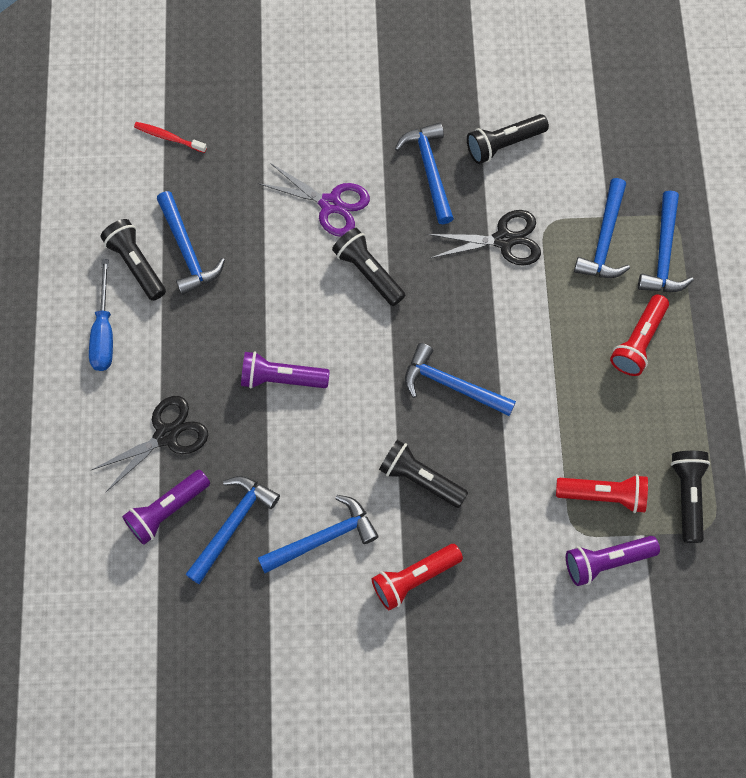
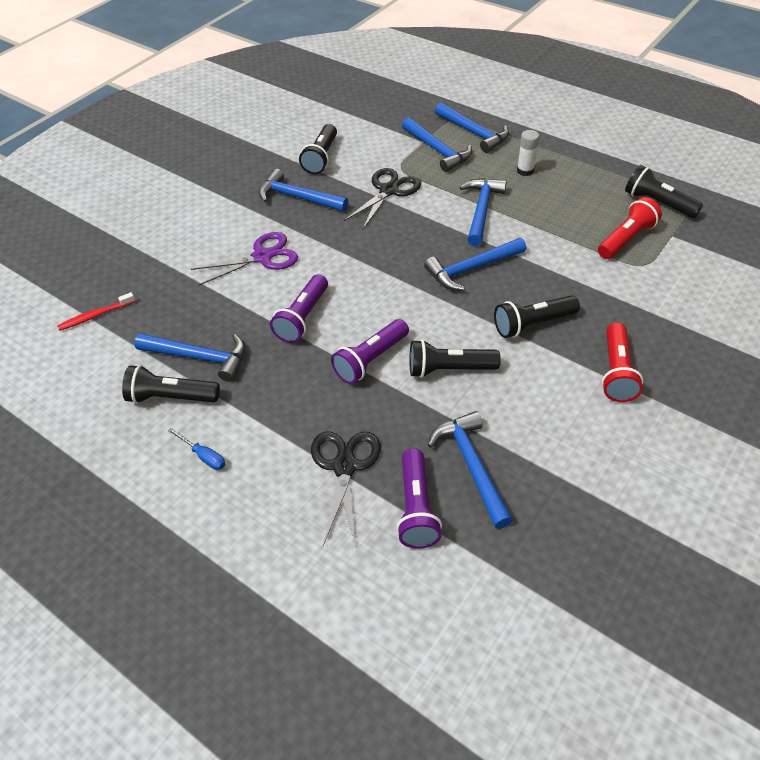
camera: 50 degrees left, 20 degrees down
blue screwdriver [89,259,113,371] -> blue screwdriver [167,428,225,470], size x0.57
blue hammer [258,495,379,573] -> blue hammer moved to [460,178,507,247]
black flashlight [332,228,405,306] -> black flashlight moved to [410,339,501,378]
purple flashlight [566,536,660,586] -> purple flashlight moved to [270,274,328,343]
red flashlight [610,294,669,376] -> white glue stick [517,130,539,176]

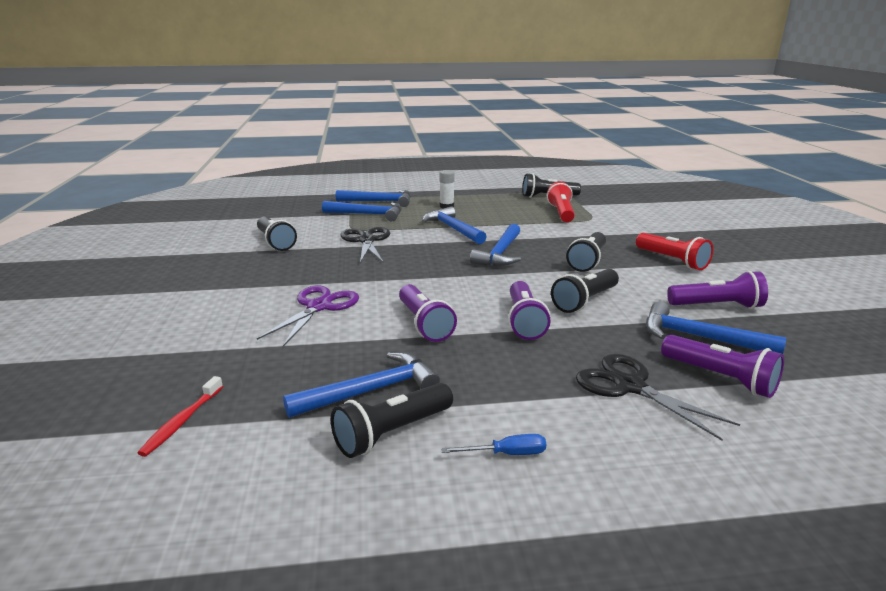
camera: 45 degrees left, 25 degrees down
blue hammer [259,169,348,212] -> none
none -> purple flashlight [667,271,768,309]

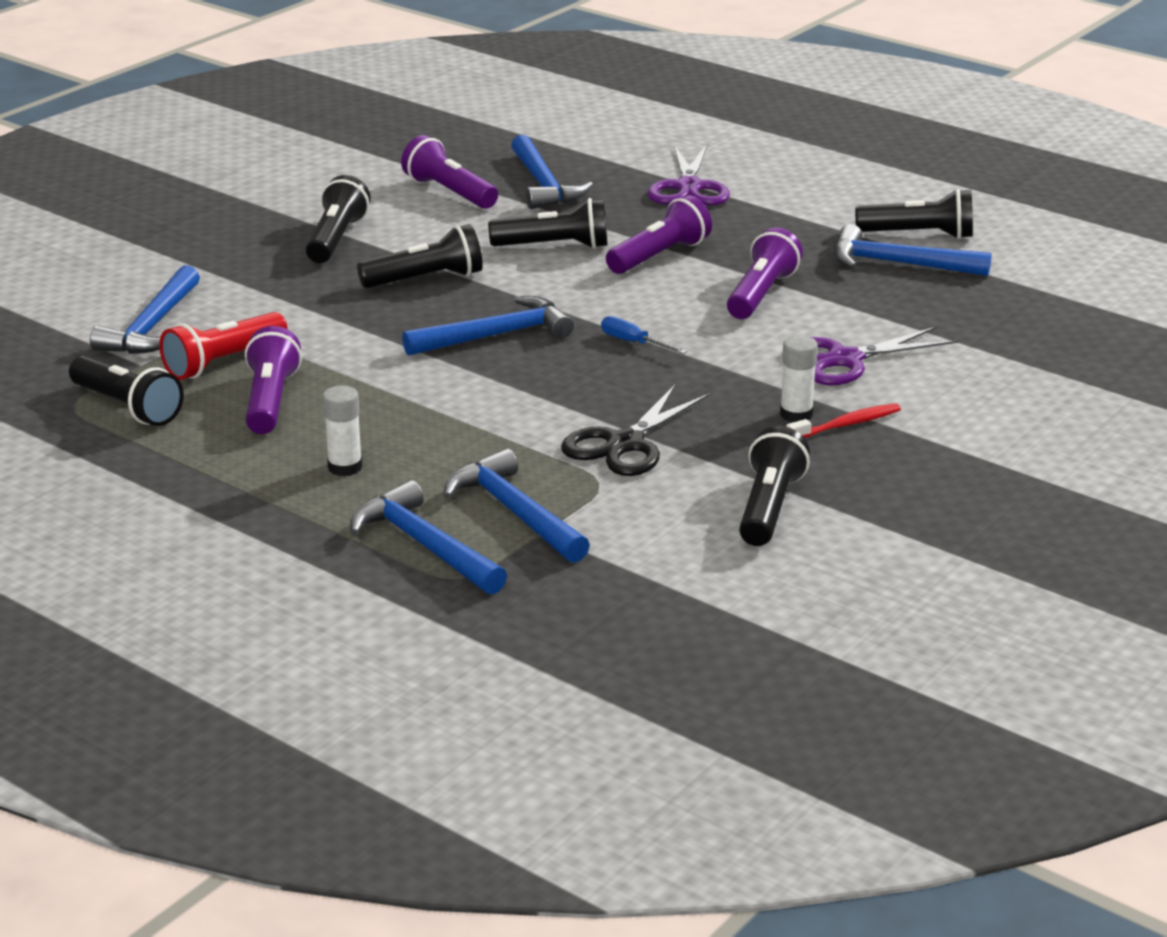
camera: 135 degrees left, 5 degrees up
red toothbrush [138,376,223,457] -> red toothbrush moved to [786,403,901,438]
blue hammer [422,206,487,244] -> blue hammer moved to [90,265,200,354]
blue screwdriver [441,434,546,455] -> blue screwdriver moved to [601,316,687,354]
black scissors [576,354,740,440] -> purple scissors [648,145,730,205]
red flashlight [636,233,713,270] -> black flashlight [306,175,371,263]
purple flashlight [661,335,784,398] -> purple flashlight moved to [245,326,302,434]
none -> white glue stick [780,335,818,422]

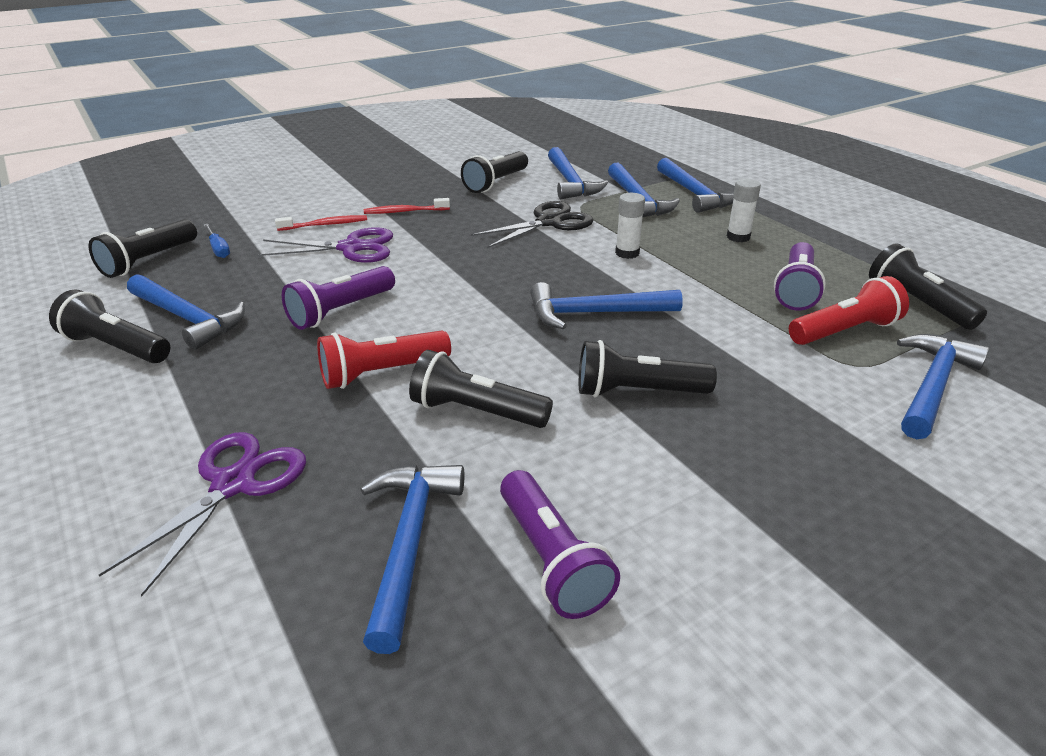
camera: 160 degrees left, 5 degrees up
black flashlight [306,175,371,263] -> black flashlight moved to [89,219,197,278]
blue screwdriver [601,316,687,354] -> blue screwdriver moved to [203,224,230,258]
purple flashlight [606,195,712,274] -> red flashlight [317,330,451,389]
white glue stick [780,335,818,422] -> white glue stick moved to [615,193,645,259]
none -> red toothbrush [275,215,367,231]
none -> blue hammer [548,147,608,199]

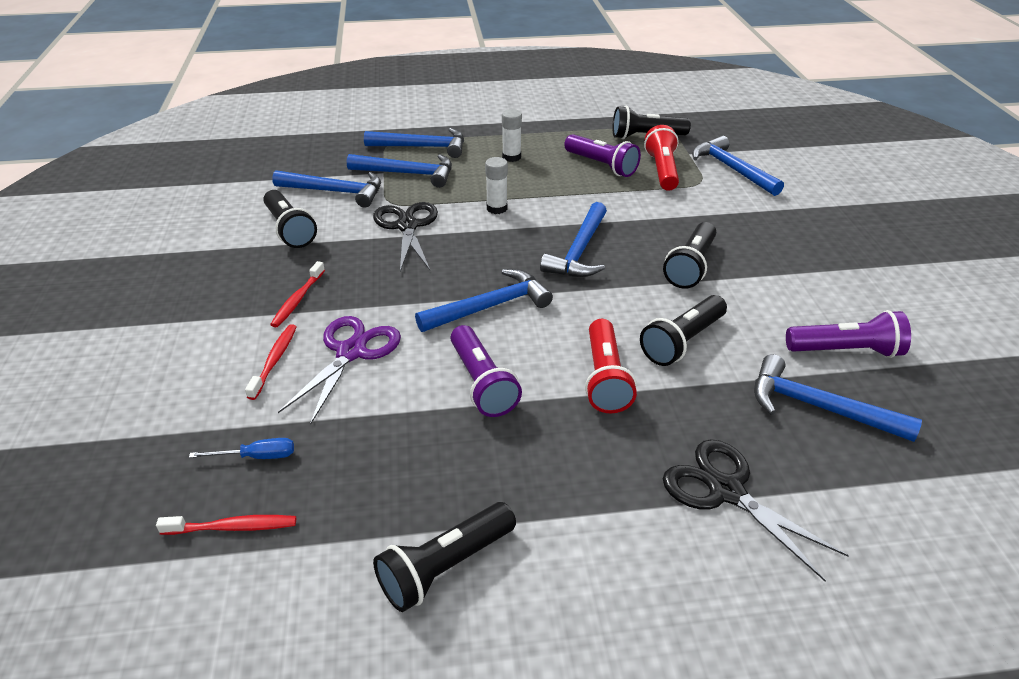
camera: 65 degrees left, 5 degrees up
black flashlight [89,219,197,278] -> red toothbrush [156,515,296,535]
purple scissors [99,432,306,596] -> black scissors [663,439,849,581]
blue hammer [127,274,245,350] -> blue hammer moved to [415,269,553,332]

